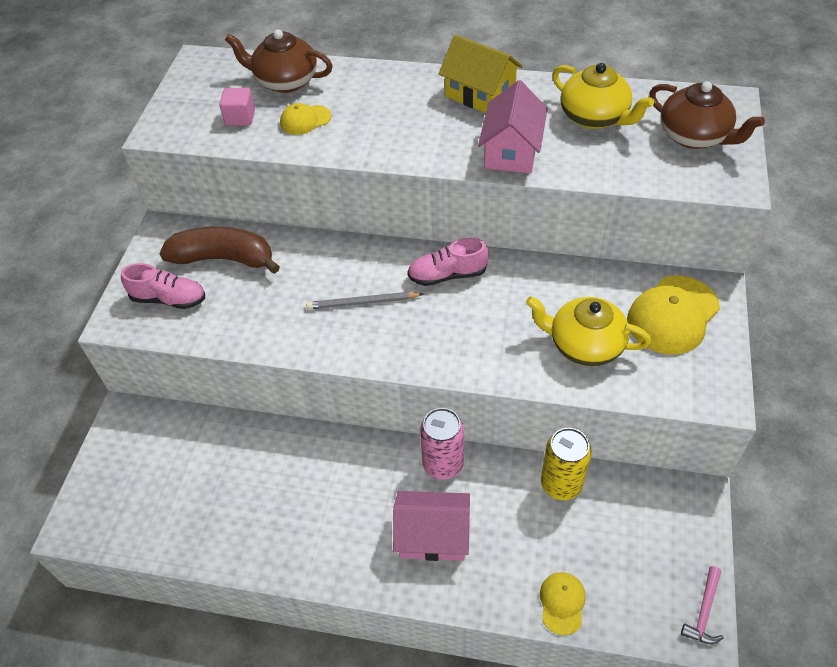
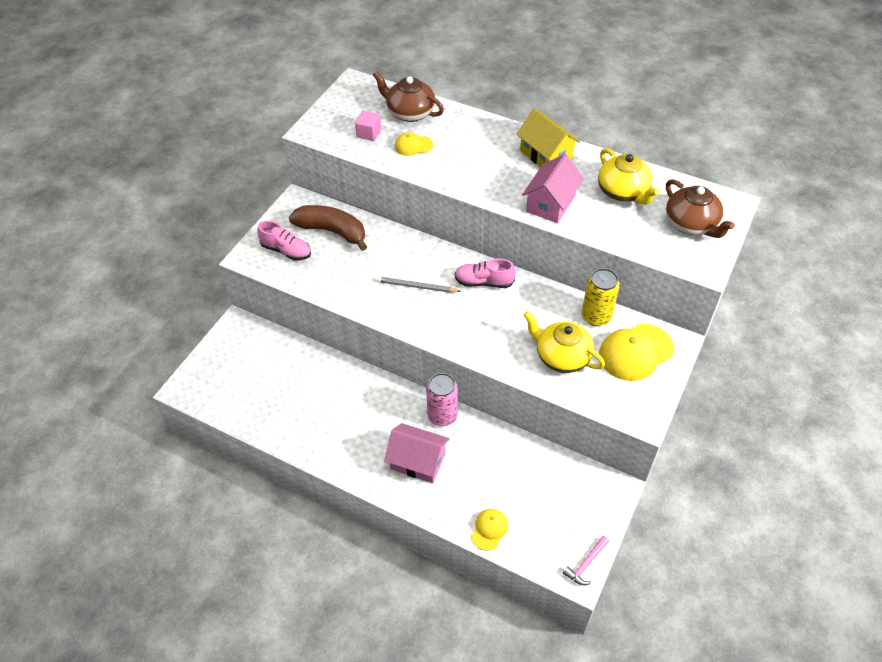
camera: 15 degrees right, 0 degrees up
yellow can [541,428,592,500] -> yellow can moved to [582,268,620,326]

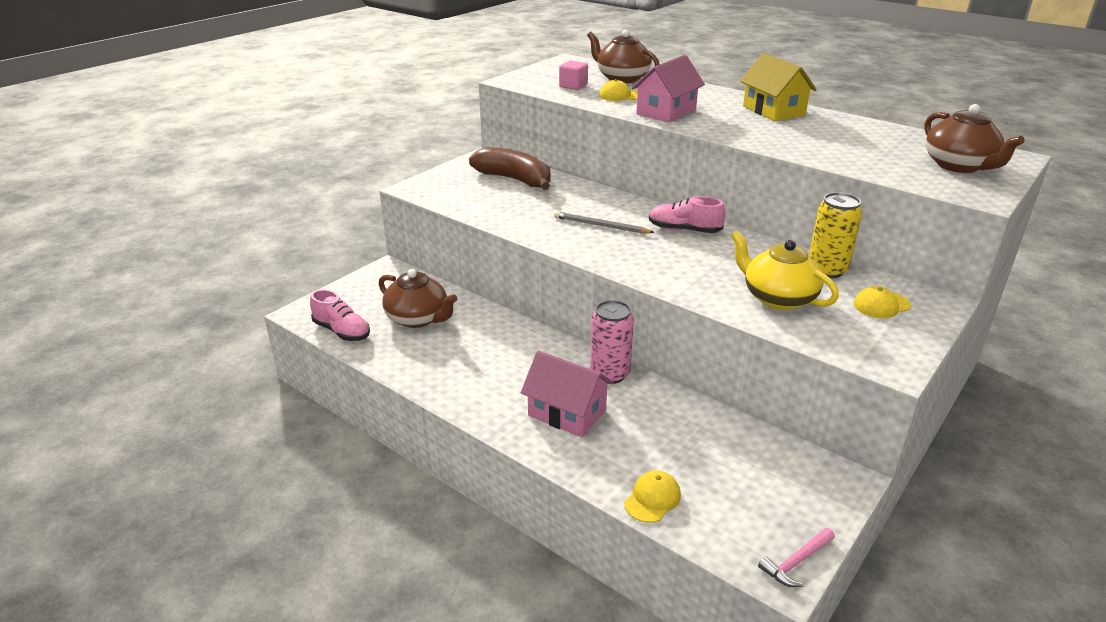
camera: 10 degrees right, 20 degrees down
pink shoe [257,221,311,260] -> pink shoe moved to [310,289,370,341]
pink house [522,154,584,223] -> pink house moved to [632,55,705,123]
yellow teapot [598,148,660,205] -> none
yellow cap [599,323,674,381] -> yellow cap [854,286,911,318], size x0.54
none -> brown teapot [378,269,457,328]

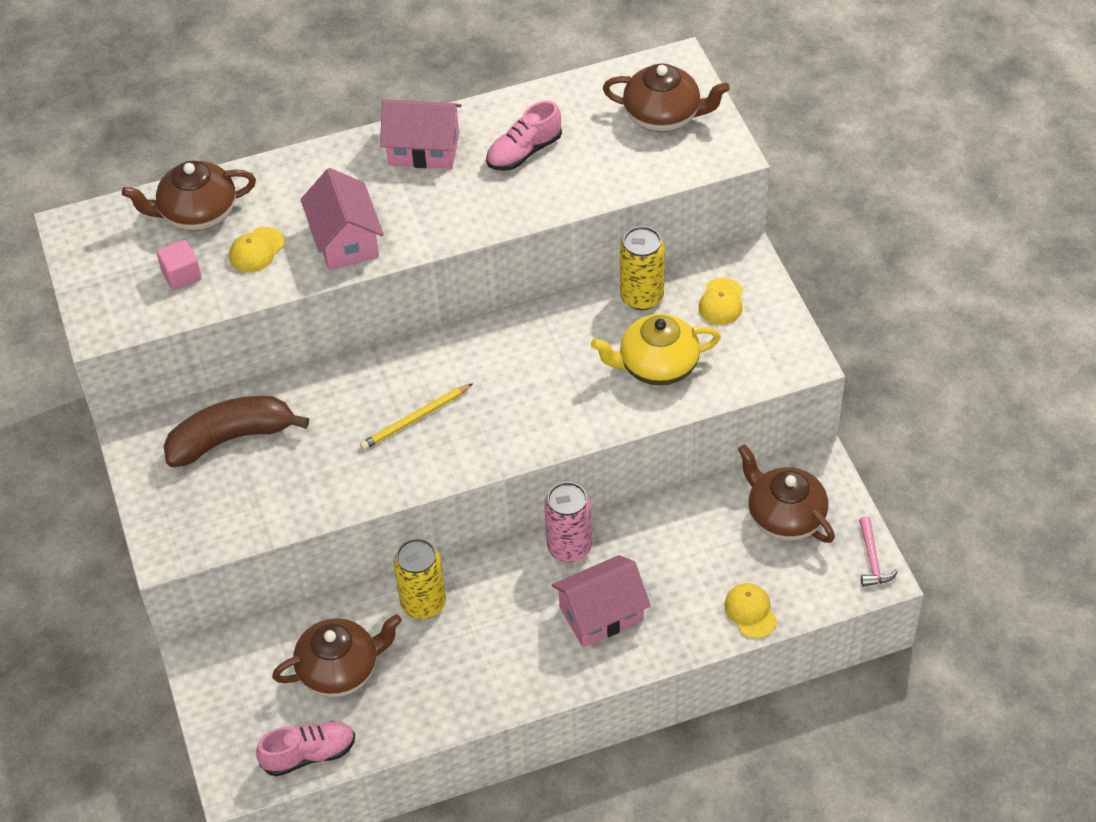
camera: 55 degrees left, 20 degrees up
grey pencil [554,211,655,233] -> yellow pencil [360,384,472,450]
pink shoe [649,196,725,233] -> pink shoe moved to [486,101,562,171]
yellow house [740,53,817,121] -> pink house [380,99,462,169]
none -> yellow can [393,538,446,619]
none -> brown teapot [738,444,835,543]

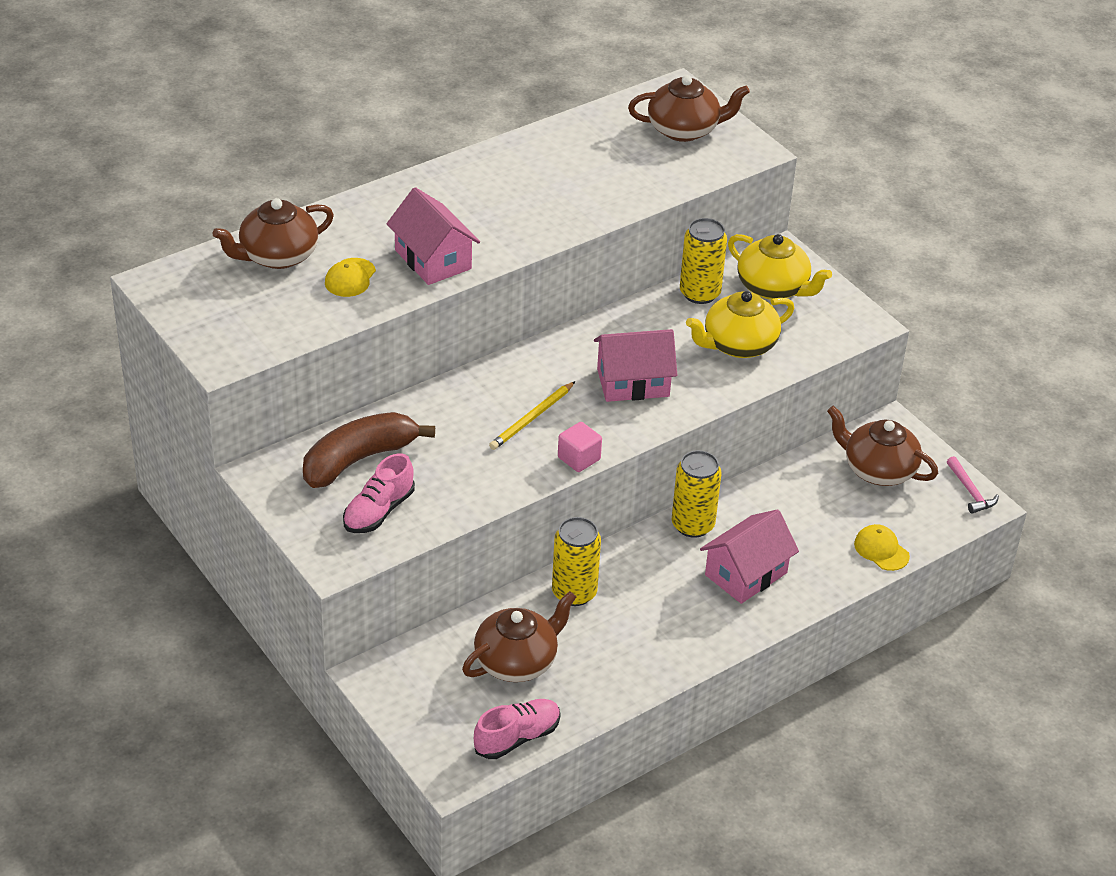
camera: 20 degrees left, 10 degrees down
pink cube [157,240,202,290] -> pink cube moved to [558,422,602,472]
pink house [380,99,462,169] -> pink house moved to [594,329,677,402]
pink shoe [486,101,562,171] -> pink shoe moved to [343,453,415,533]
pink can [544,482,592,563] -> yellow can [672,450,722,538]
yellow cap [699,278,743,325] -> yellow teapot [728,234,832,300]

